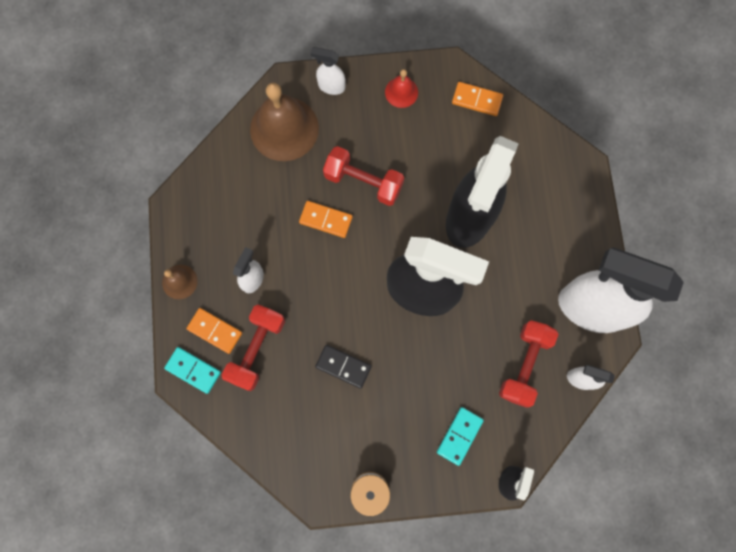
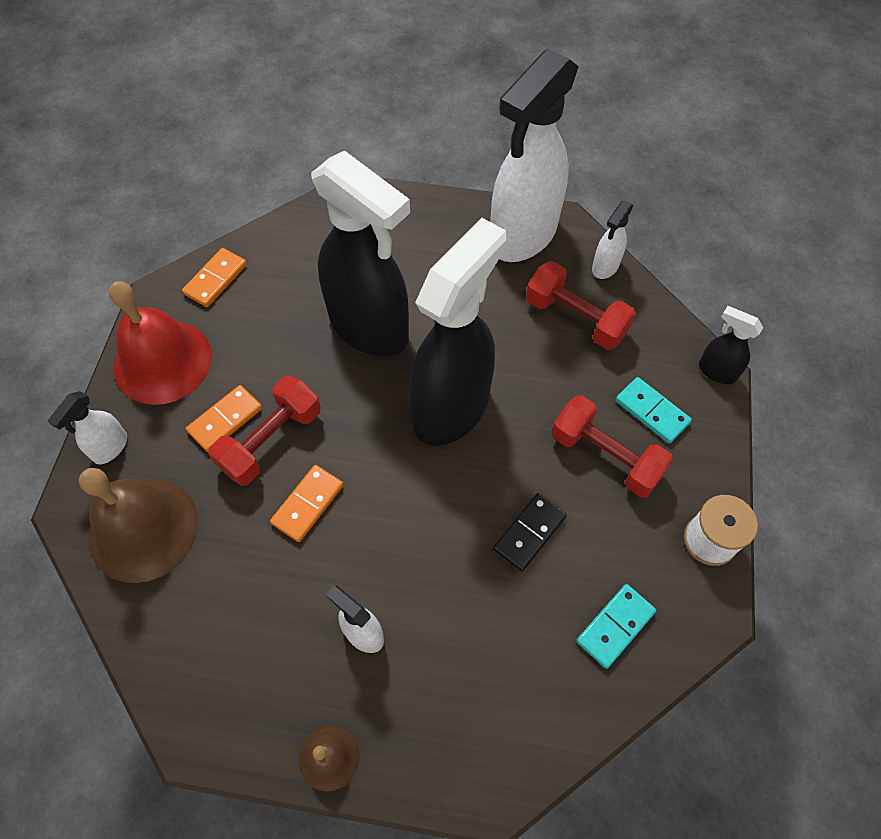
camera: 75 degrees left, 15 degrees down
turquoise domino [164,347,221,394] -> turquoise domino moved to [576,584,656,669]
orange domino [187,308,242,354] -> orange domino moved to [186,385,262,452]
red dumbbell [222,304,285,391] -> red dumbbell moved to [551,395,673,498]
red bell [385,69,418,108] -> red bell [109,281,212,405], size x2.04

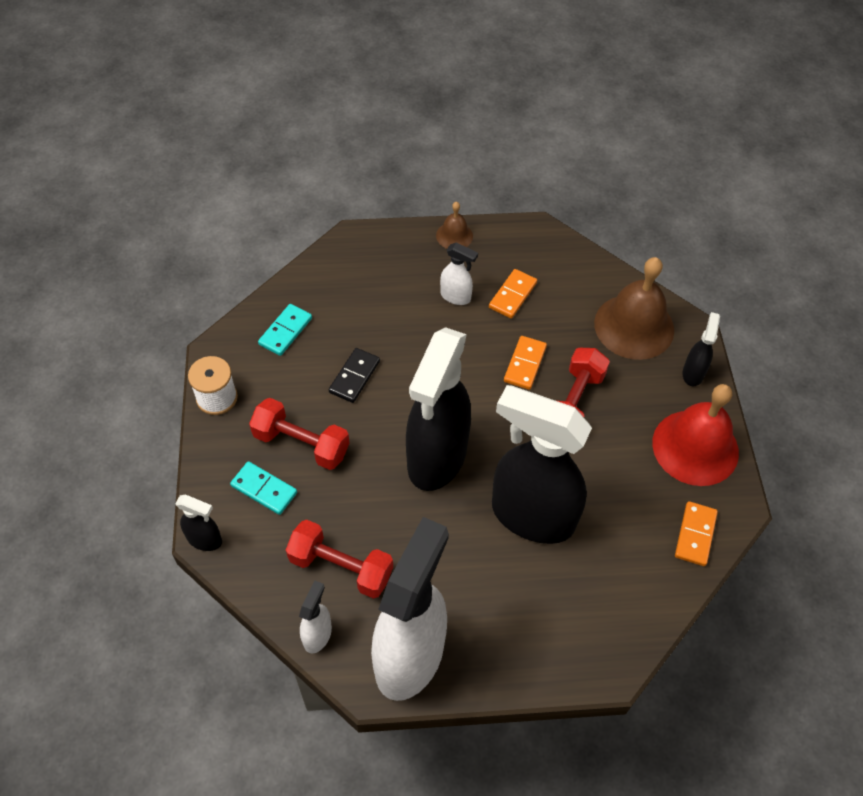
camera: 165 degrees right, 5 degrees down
white spray bottle [48,391,127,464] -> black spray bottle [682,312,720,386]
orange domino [186,385,262,452] -> orange domino moved to [489,269,537,318]

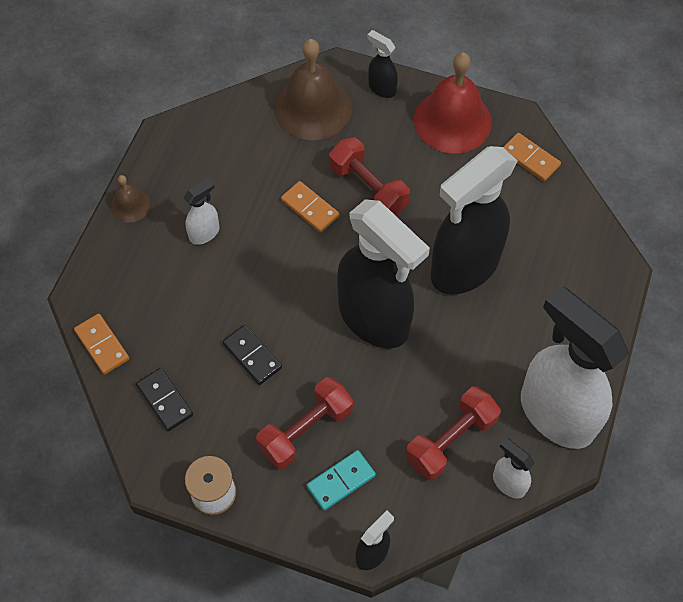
camera: 65 degrees left, 5 degrees up
turquoise domino [258,304,312,356] -> black domino [136,368,193,431]
orange domino [489,269,537,318] -> orange domino moved to [74,314,129,374]

